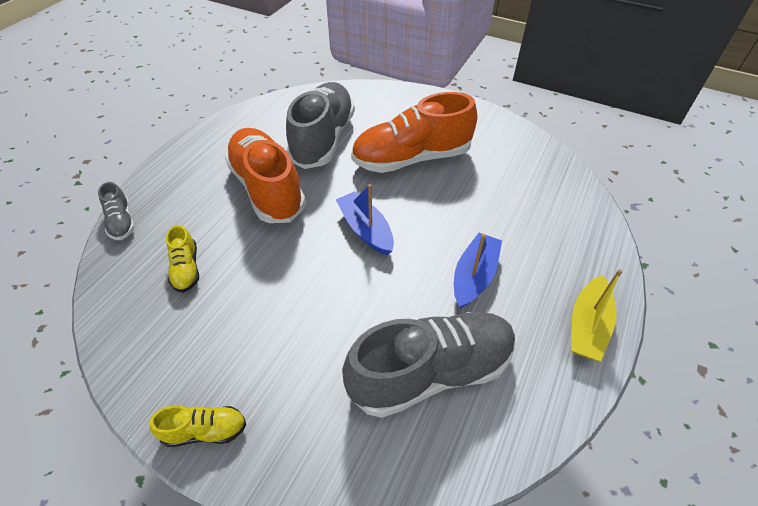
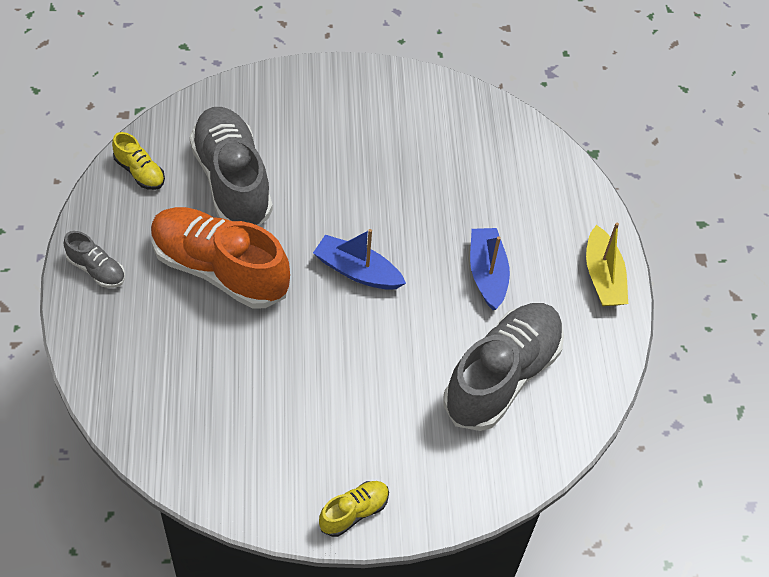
camera: 35 degrees left, 5 degrees up
grey shoe [98,182,135,240] -> grey shoe moved to [64,231,125,288]
yellow shoe [166,225,199,293] -> yellow shoe moved to [112,132,165,190]
orange shoe [351,92,477,173] -> none

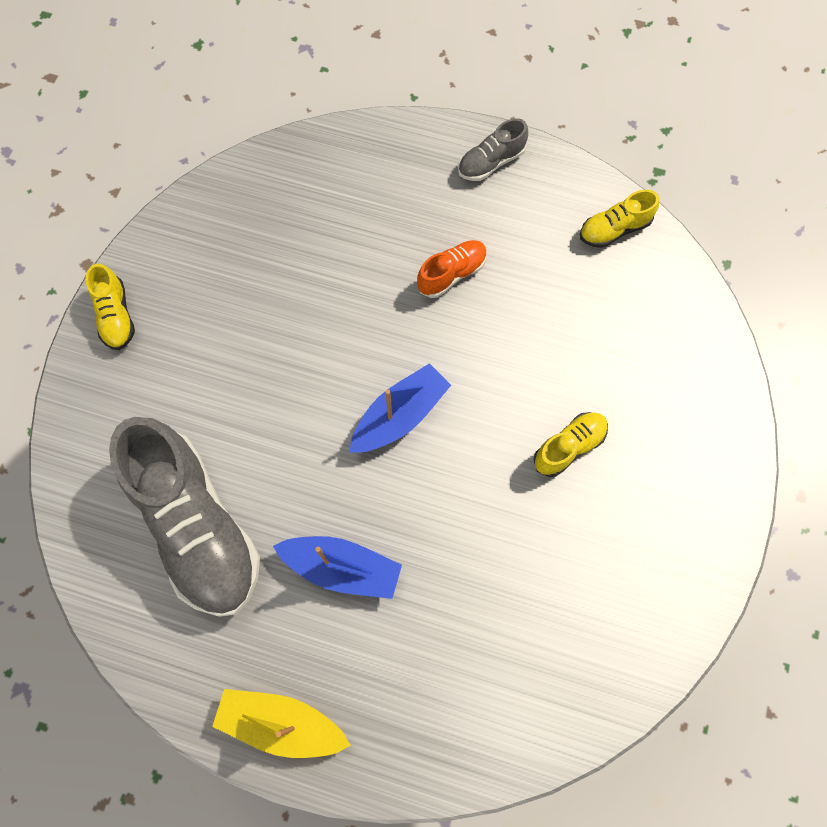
camera: 115 degrees right, 15 degrees up
orange shoe [151,207,290,309] -> orange shoe [417,240,487,298], size x0.45
grey shoe [189,107,273,226] -> none
none -> yellow shoe [533,412,608,477]

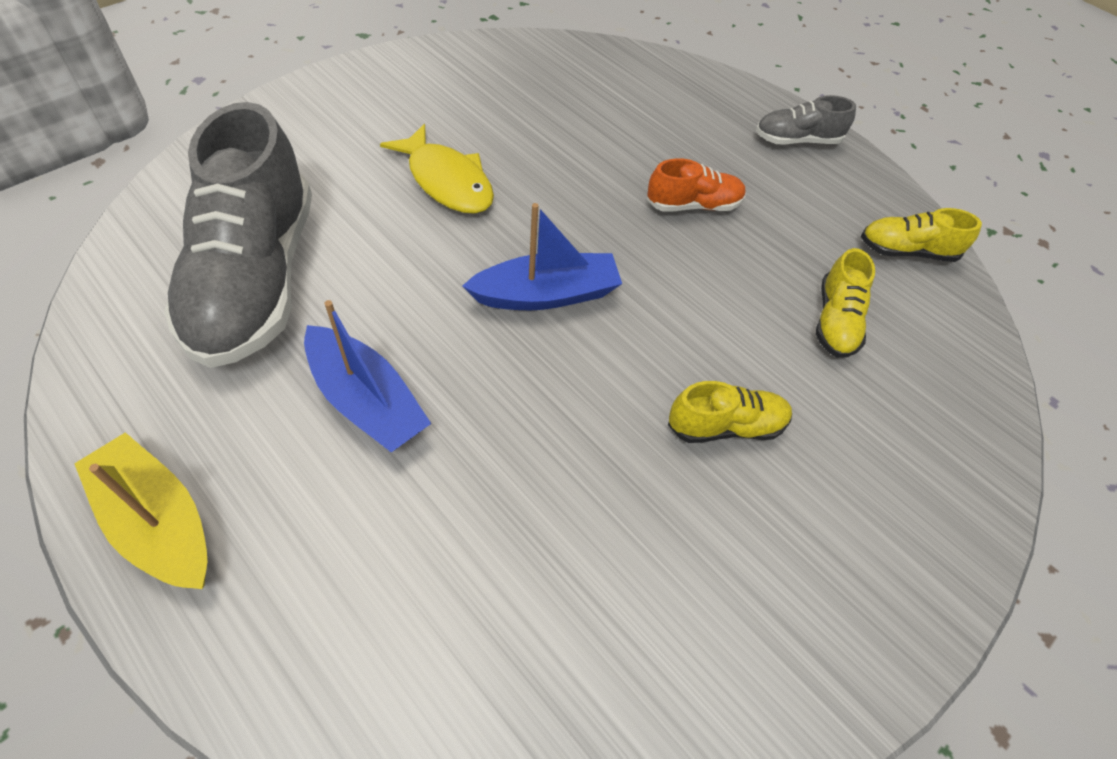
camera: 25 degrees right, 15 degrees down
yellow shoe [86,263,135,350] -> yellow shoe moved to [816,248,875,358]
none -> yellow fish [380,124,494,214]

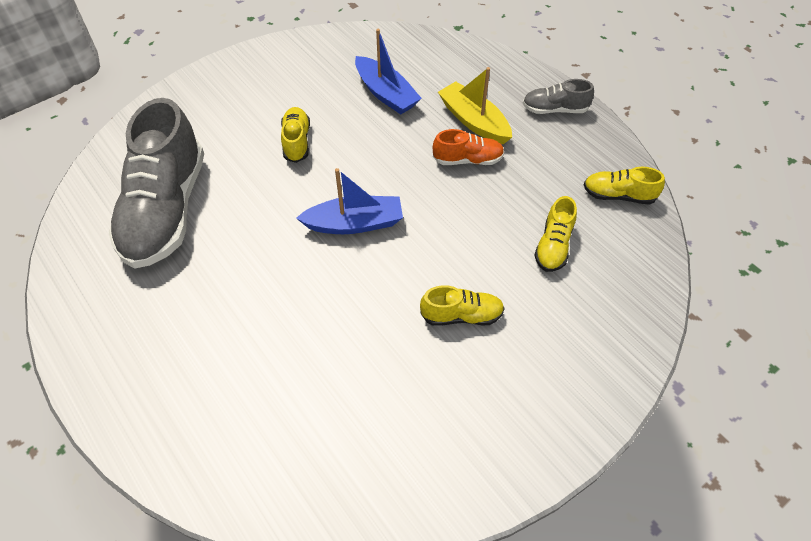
camera: 10 degrees right, 0 degrees up
yellow boat [74,432,207,589] -> yellow boat moved to [438,67,512,144]
blue boat [304,300,432,452] -> blue boat moved to [355,29,422,115]
yellow fish [380,124,494,214] -> yellow shoe [281,107,310,163]

